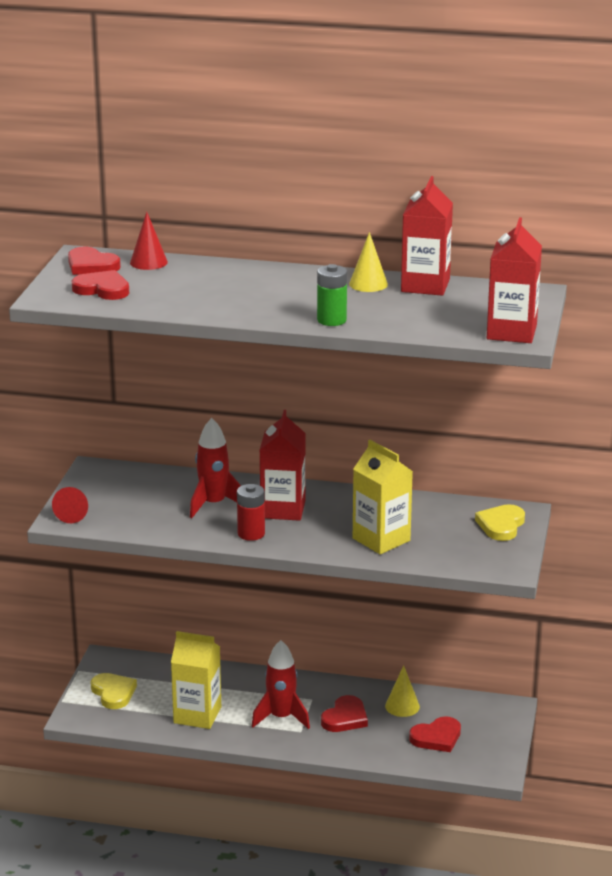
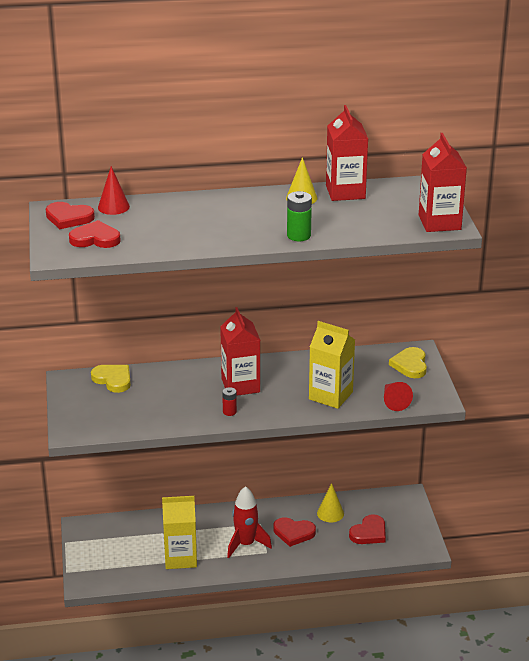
camera: 20 degrees left, 5 degrees up
red cone [52,487,88,523] -> red cone moved to [384,382,413,411]
yellow heart [91,673,137,709] -> yellow heart moved to [91,365,131,393]
red rocket [190,418,241,518] -> none
red battery [237,484,265,541] -> red battery [222,387,237,416], size x0.63
red heart [321,695,368,732] -> red heart turned 90 degrees clockwise [274,517,316,547]

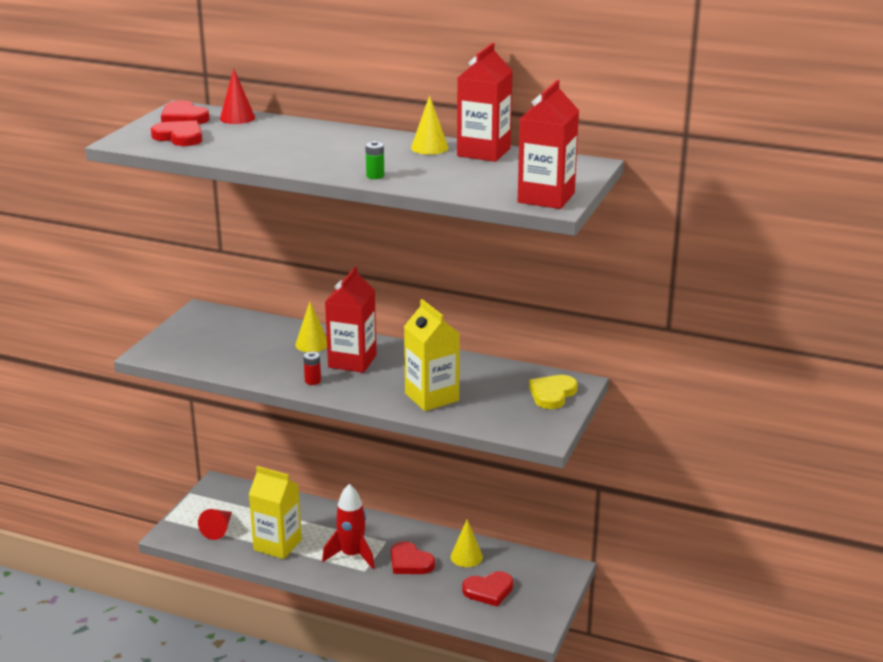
camera: 30 degrees right, 5 degrees down
yellow heart [91,365,131,393] -> none
green battery [287,191,312,241] -> green battery [365,141,384,179], size x0.63
red cone [384,382,413,411] -> red cone moved to [198,509,232,540]
none -> yellow cone [295,302,327,352]

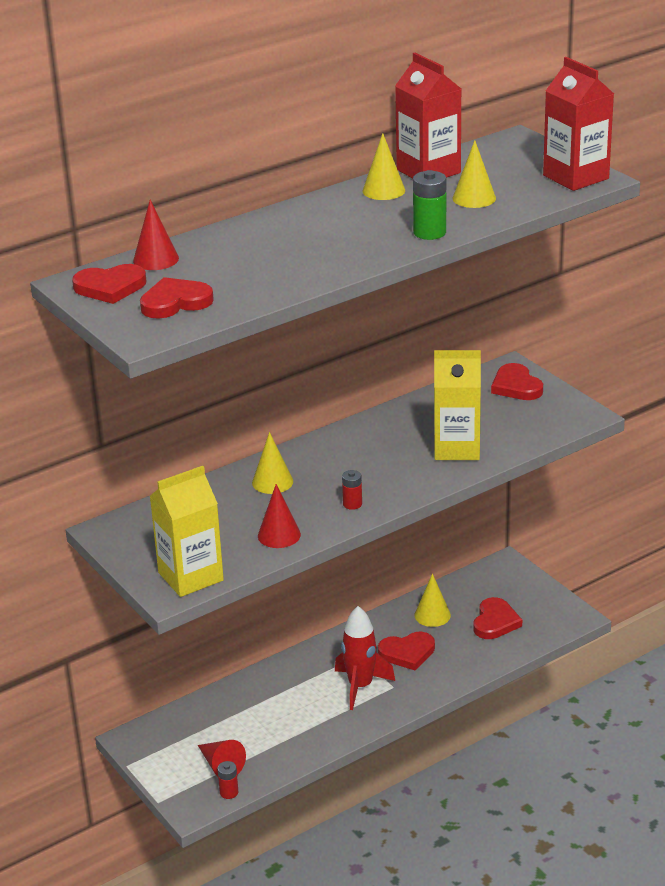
camera: 55 degrees left, 5 degrees up
yellow carton [249,466,302,559] -> yellow carton moved to [150,466,224,597]
red carton [325,266,377,373] -> none
green battery [365,141,384,179] -> green battery [413,170,446,240], size x1.60
yellow heart [529,375,578,409] -> red heart [491,363,543,400]
none -> red battery [217,761,238,799]
none -> red cone [258,484,301,548]
none -> yellow cone [453,140,496,208]

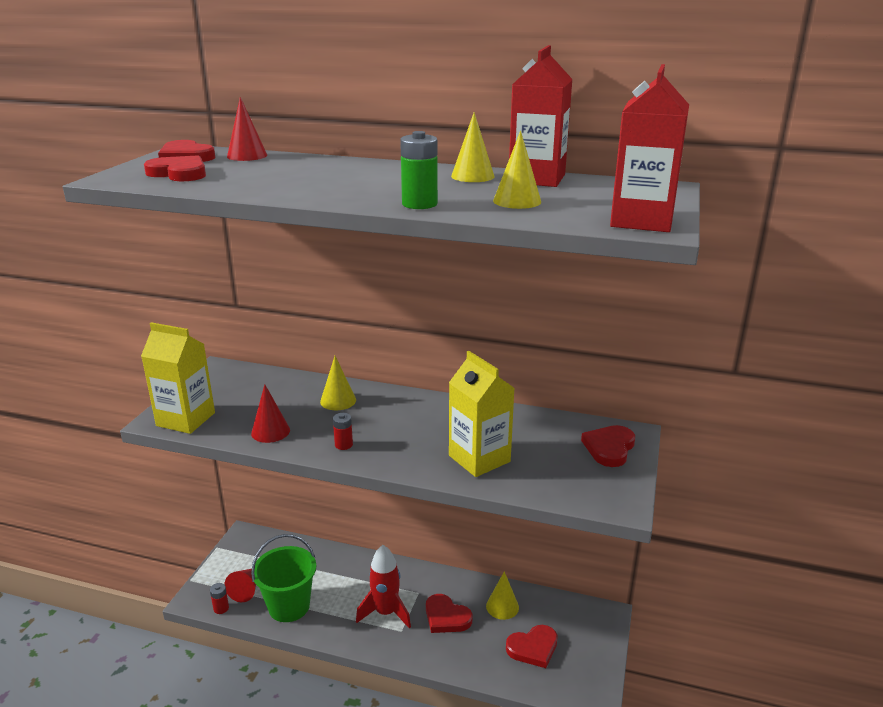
camera: 50 degrees right, 5 degrees down
none -> green bucket [251,534,316,622]

